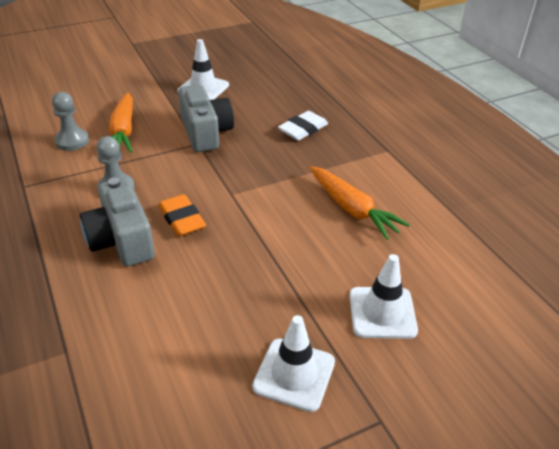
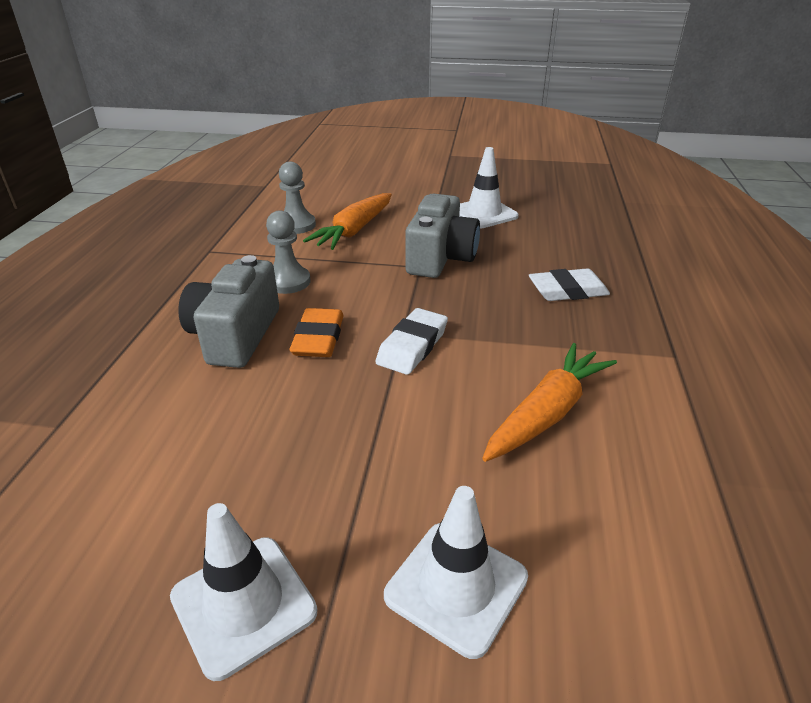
camera: 35 degrees right, 5 degrees down
orange carrot [310,166,410,240] -> orange carrot turned 135 degrees counterclockwise [482,343,617,462]
none -> white eraser [376,308,448,375]

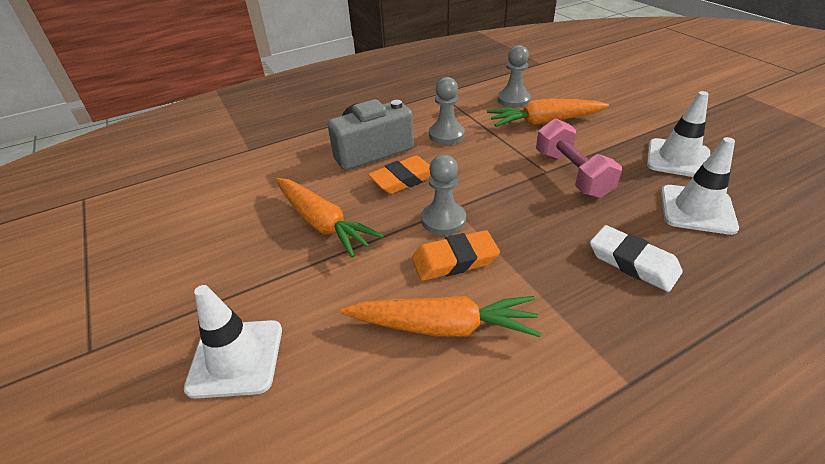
camera: 55 degrees right, 5 degrees up
white traffic cone [170,503,317,681] -> white traffic cone moved to [661,137,739,235]
white eraser [376,308,448,375] -> grey pawn [421,155,466,235]
grey camera [406,193,480,278] -> pink dumbbell [536,118,622,198]
none -> orange carrot [276,178,384,258]
none -> orange eraser [412,230,500,281]

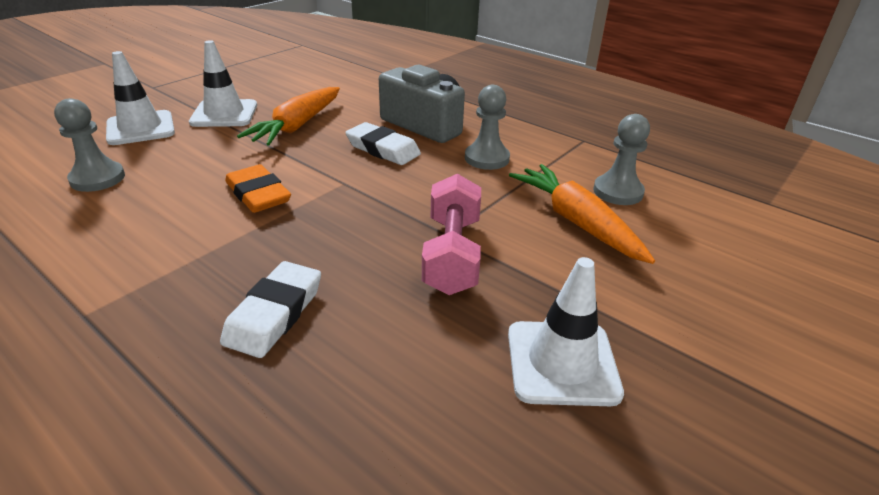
camera: 65 degrees right, 5 degrees down
orange carrot [340,296,541,337] -> none
orange eraser [368,155,430,194] -> white eraser [345,122,421,165]
grey pawn [421,155,466,235] -> grey pawn moved to [54,98,125,192]
pink dumbbell [536,118,622,198] -> pink dumbbell turned 45 degrees counterclockwise [422,174,481,295]
white traffic cone [661,137,739,235] -> white traffic cone moved to [189,40,257,127]

